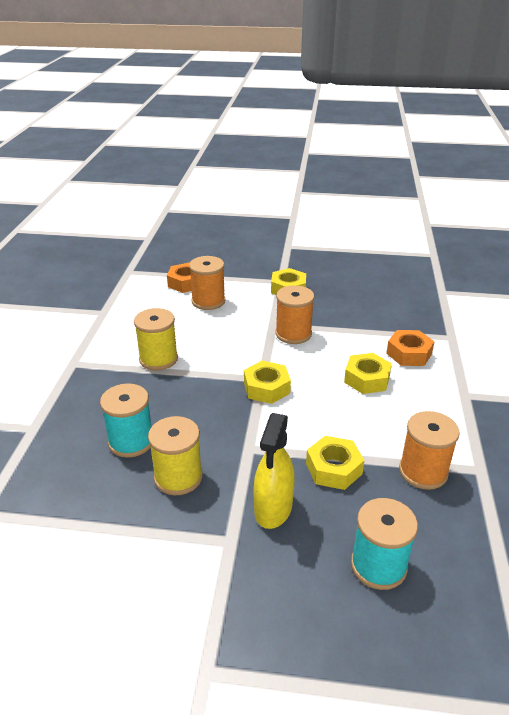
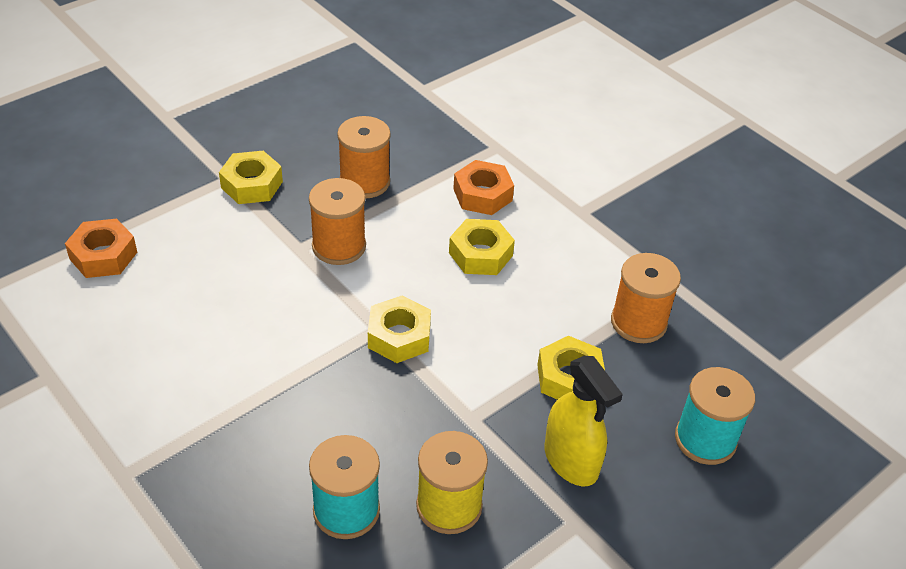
camera: 50 degrees left, 10 degrees up
yellow spool [134,308,178,370] -> none
orange spool [189,256,225,310] -> orange spool moved to [337,116,391,199]

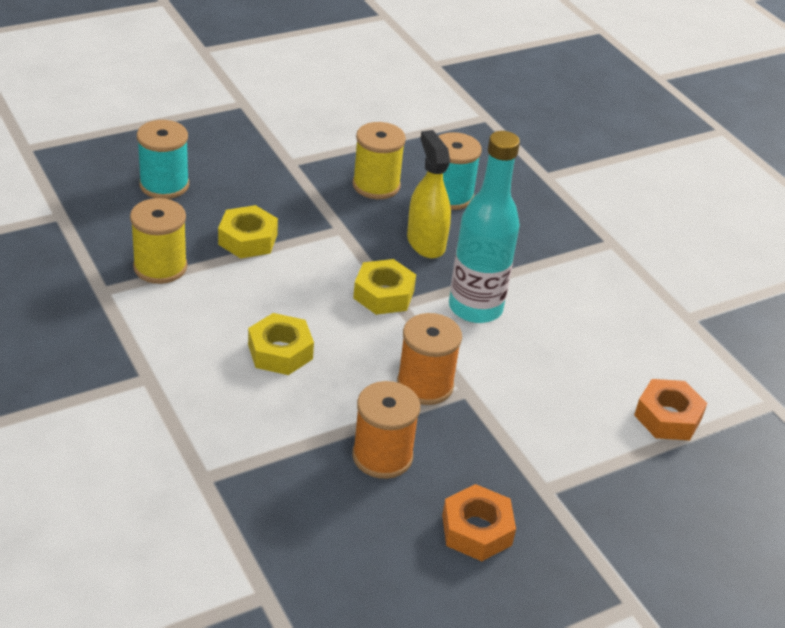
camera: 170 degrees left, 5 degrees down
yellow nut [219,151,283,204] -> none
orange nut [453,160,514,215] -> orange nut moved to [442,484,516,561]
yellow spray bottle [545,356,623,486] -> yellow spray bottle moved to [407,130,451,258]
orange spool [611,253,681,343] -> yellow spool [130,198,187,284]
none -> turquoise bottle [449,131,520,323]

